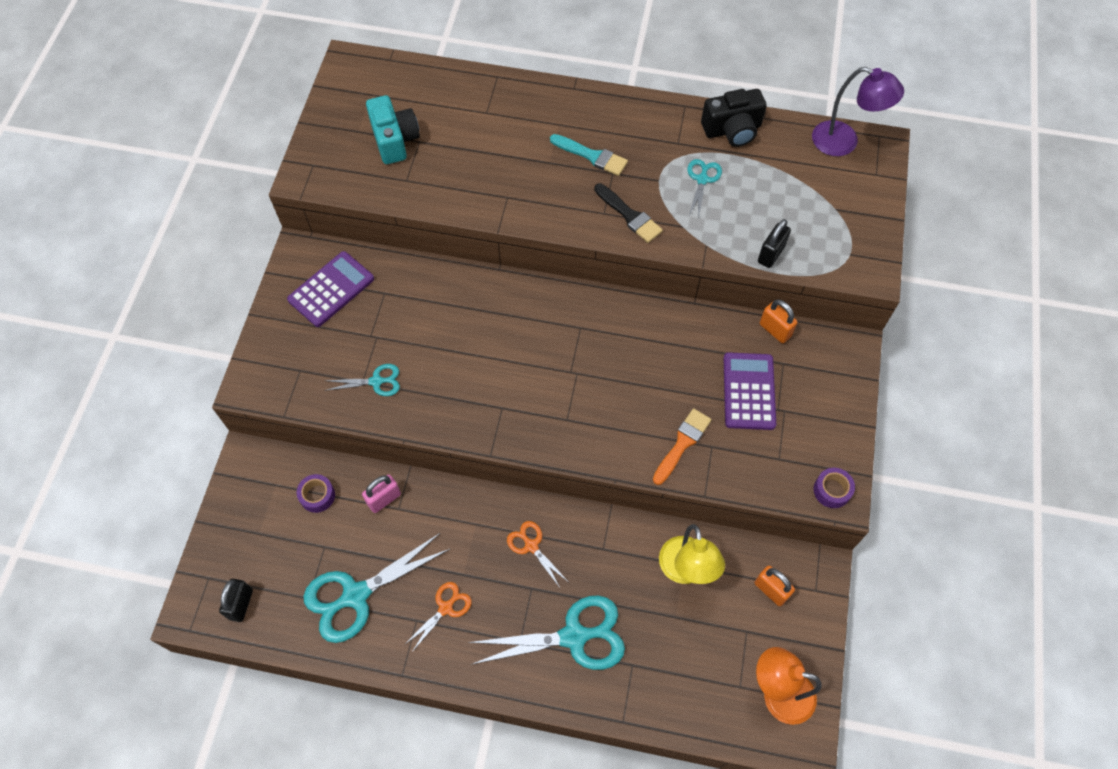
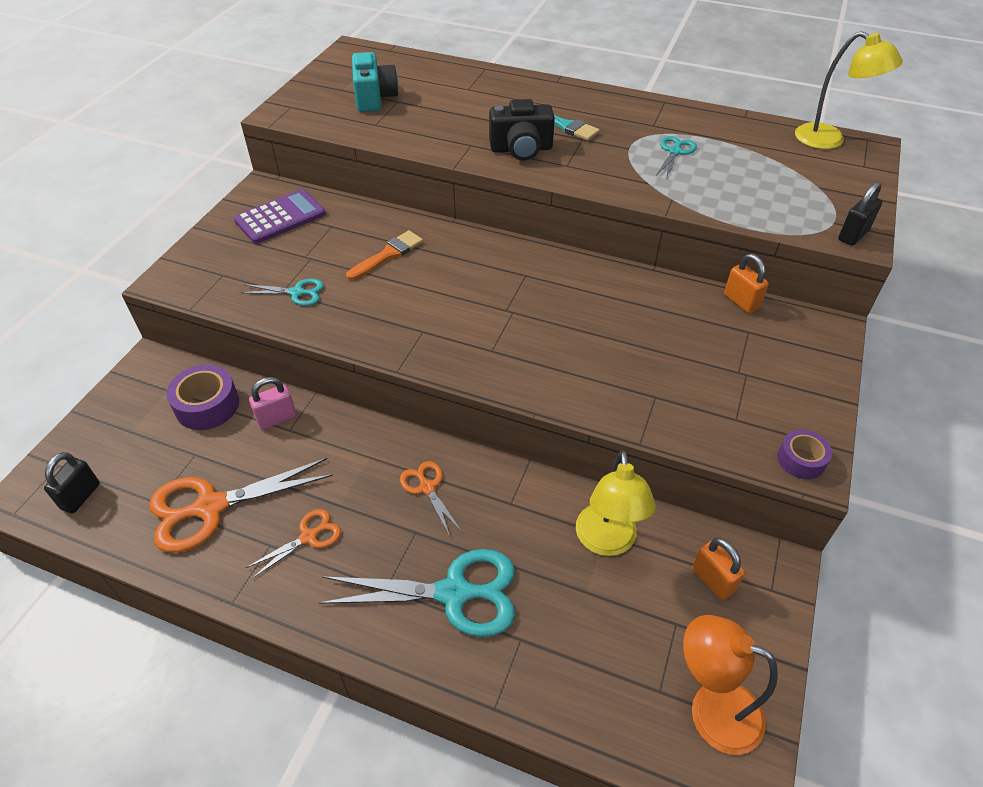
camera: 10 degrees right, 15 degrees down
purple tape [297,474,335,513] -> purple tape [166,364,239,430], size x1.60
turquoise scissors [303,533,450,643] -> orange scissors [149,458,333,553]
black brush [594,183,663,243] -> none
orange brush [653,408,712,485] -> orange brush moved to [346,230,423,280]
black camera [701,89,767,147] -> black camera moved to [489,99,555,161]
purple calculator [723,352,776,430] -> none
black padlock [758,219,791,268] -> black padlock moved to [838,182,882,246]
purple lamp [812,67,904,156] -> yellow lamp [795,31,903,149]

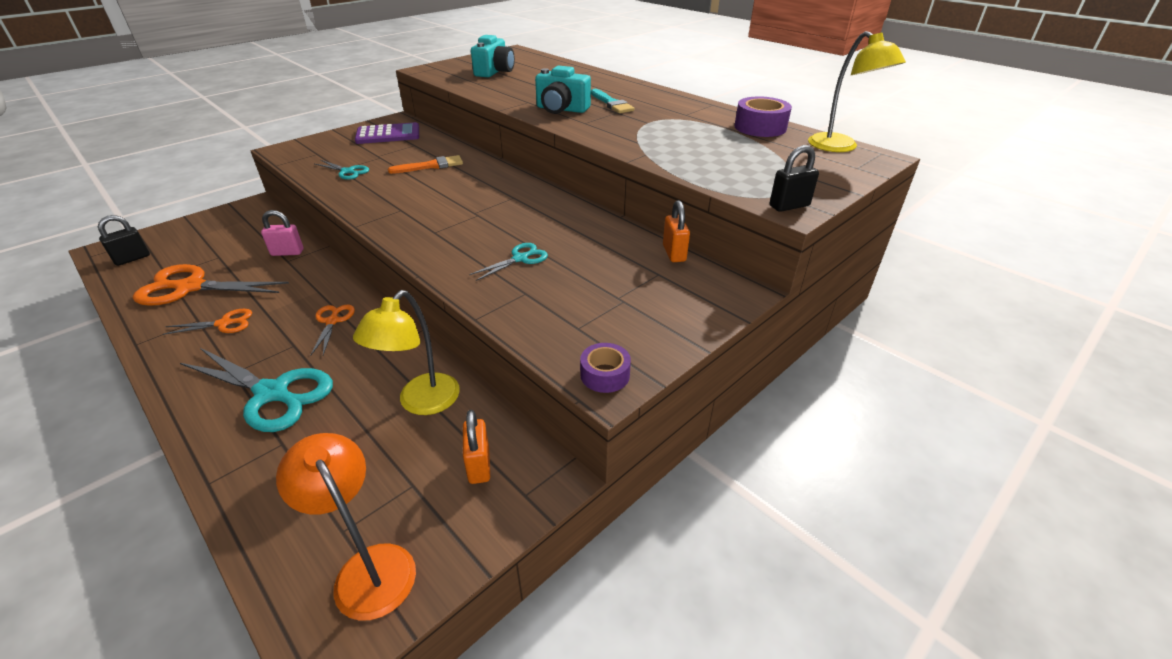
camera: 25 degrees right, 10 degrees down
purple tape [166,364,239,430] -> purple tape moved to [734,96,792,137]
black camera [489,99,555,161] -> turquoise camera [535,66,591,114]
turquoise scissors [656,136,697,179] -> turquoise scissors moved to [469,243,548,281]

